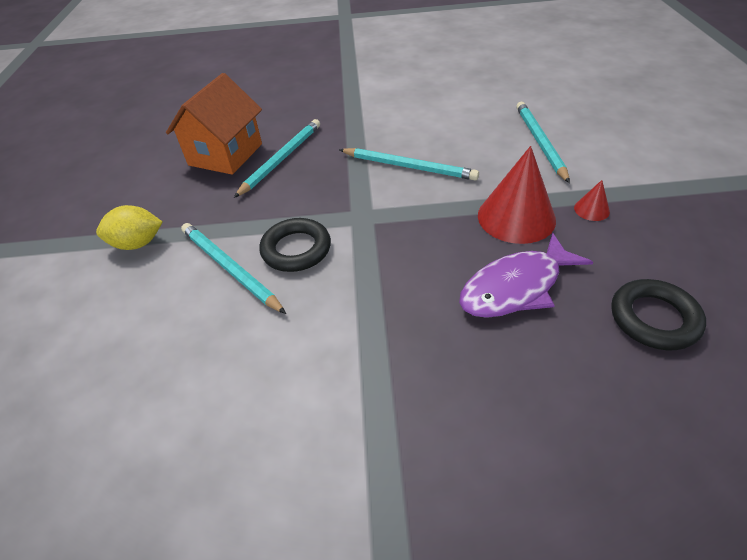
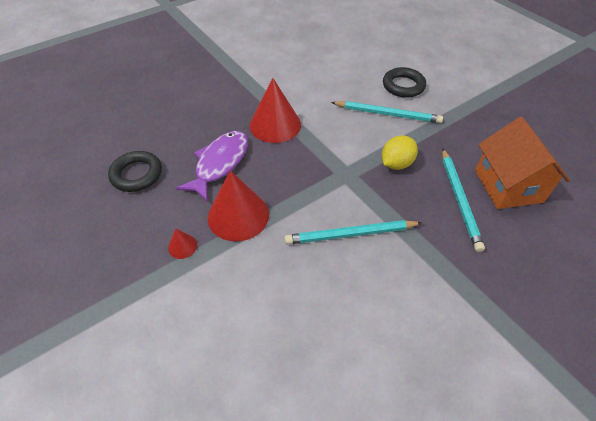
camera: 145 degrees right, 5 degrees up
yellow lemon [96,205,162,250] -> yellow lemon moved to [382,135,418,170]
black ring [259,218,331,272] -> black ring moved to [383,67,426,98]
turquoise pencil [516,102,570,183] -> none
none -> red cone [250,78,301,143]

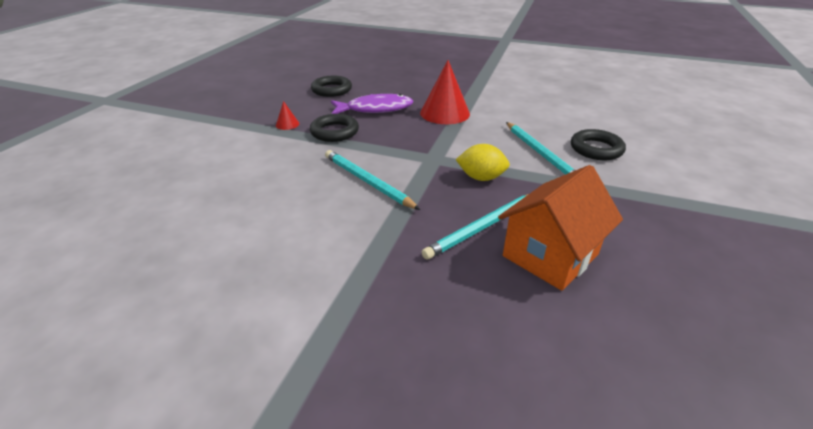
camera: 55 degrees right, 15 degrees down
red cone [208,170,269,242] -> black ring [310,114,359,142]

